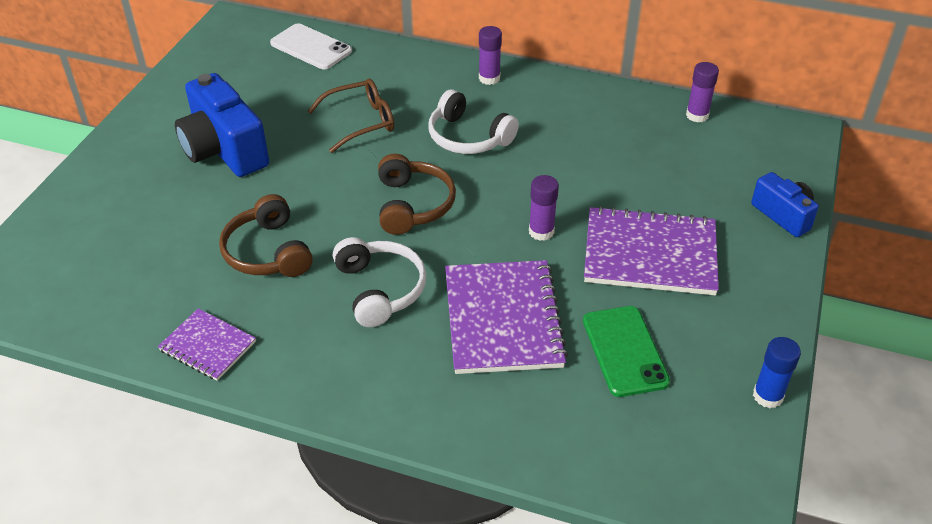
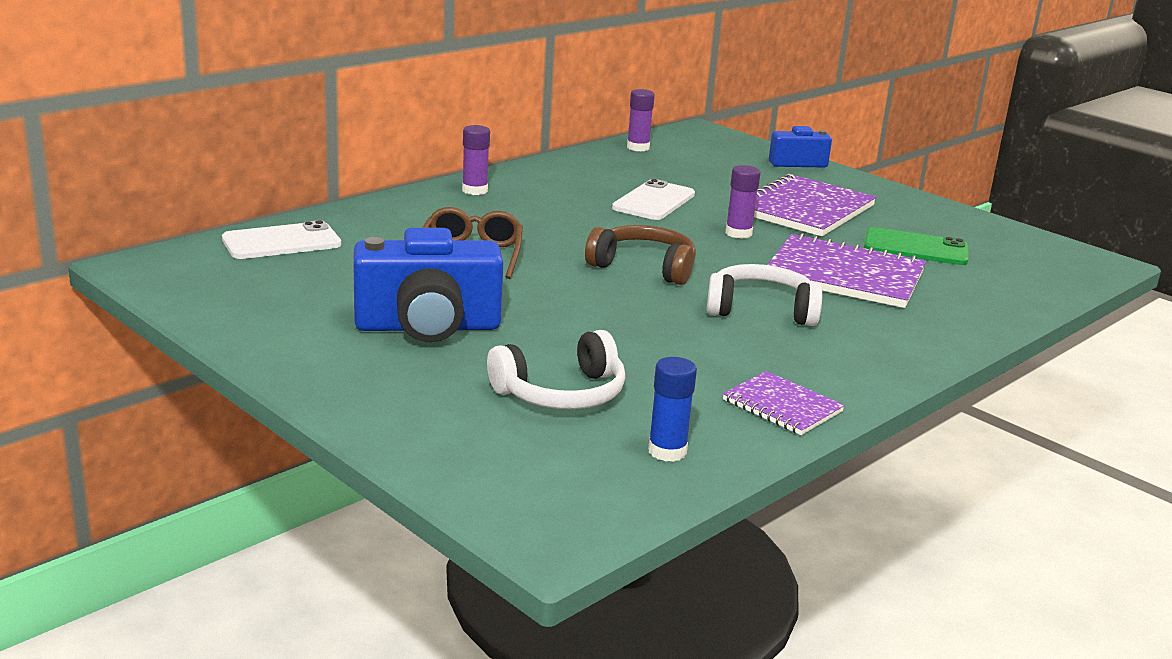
camera: 65 degrees left, 20 degrees down
purple notebook [158,308,256,381] -> purple notebook turned 75 degrees clockwise [723,371,845,435]
brown headphones [219,194,313,277] -> none
white headphones [428,89,519,154] -> white headphones moved to [487,330,625,409]
blue glue stick [753,337,801,408] -> blue glue stick moved to [648,357,697,462]
none -> white phone [612,179,695,220]

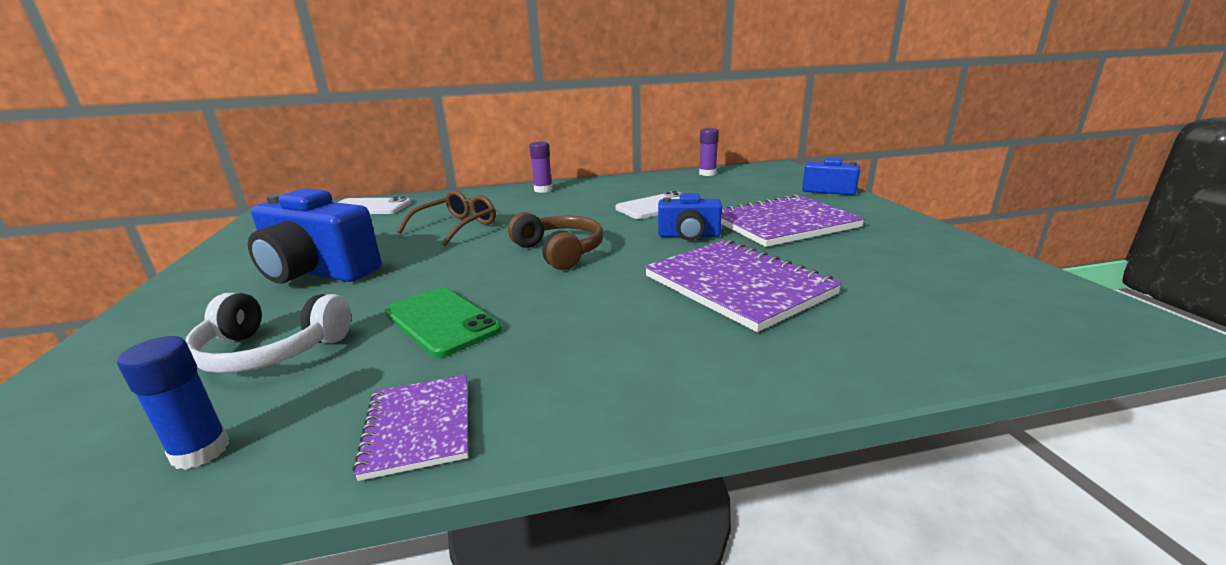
camera: 35 degrees right, 0 degrees up
white headphones [707,264,823,326] -> none
purple glue stick [725,165,760,239] -> blue camera [658,193,722,240]
green phone [864,227,969,265] -> green phone moved to [384,287,502,358]

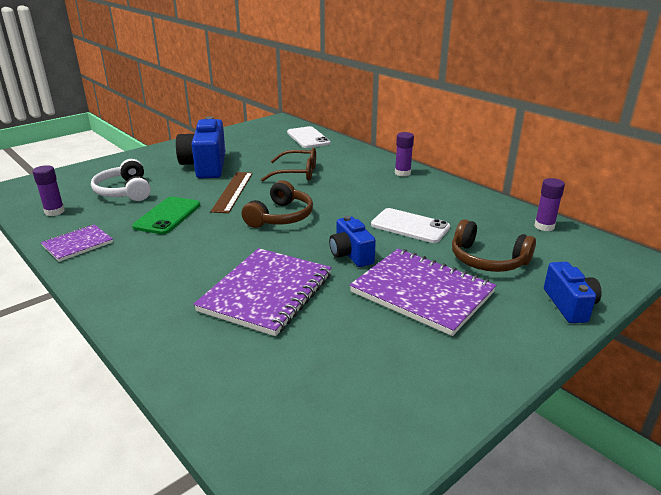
camera: 60 degrees right, 5 degrees up
blue glue stick [117,336,230,470] -> purple glue stick [32,165,65,216]
none -> brown ruler [211,172,253,213]
none -> brown headphones [452,219,536,272]

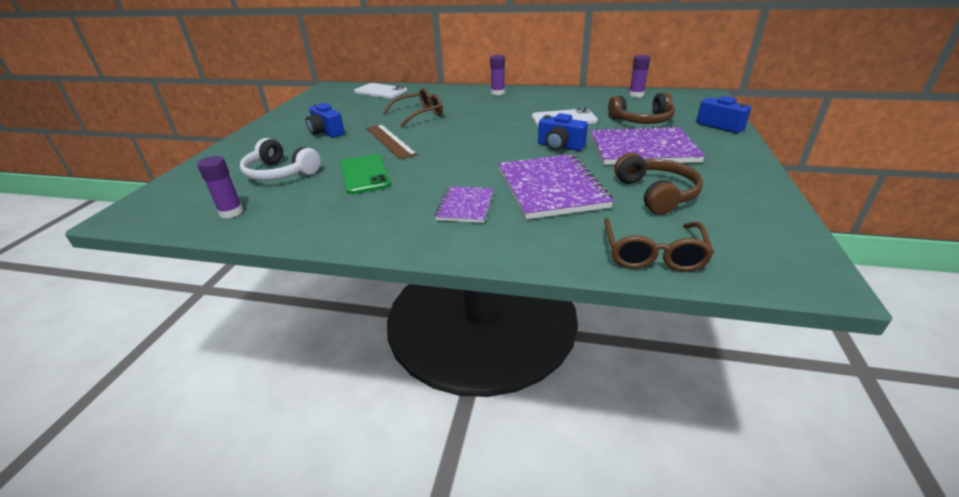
camera: 35 degrees left, 5 degrees up
purple notebook [41,224,113,262] -> purple notebook moved to [434,186,493,223]
blue camera [176,116,225,179] -> blue camera [306,103,345,138], size x0.57
brown headphones [242,180,313,228] -> brown headphones moved to [614,153,703,215]
none -> brown glasses [604,218,714,272]

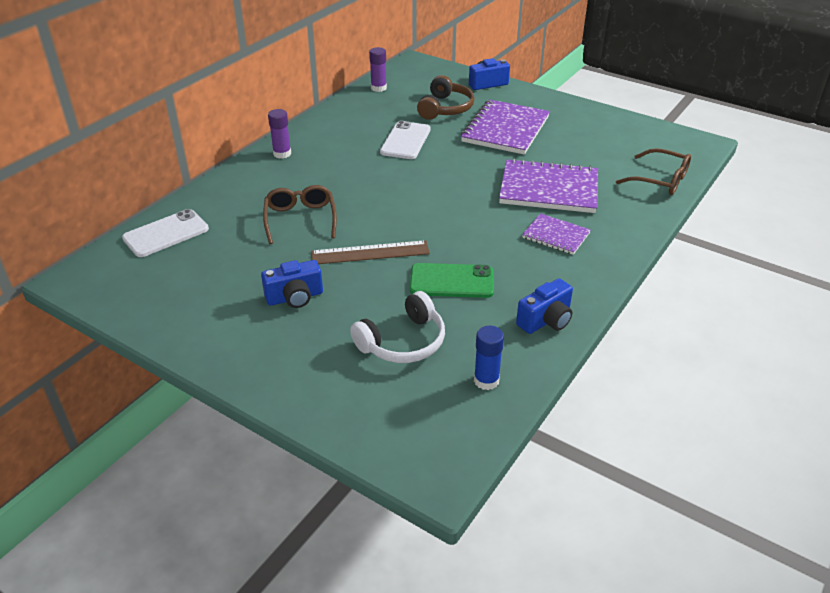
camera: 70 degrees left, 5 degrees up
purple glue stick [197,156,244,218] -> blue glue stick [474,326,504,390]
blue camera [538,113,588,151] -> blue camera moved to [516,278,573,334]
brown headphones [614,153,703,215] -> none

